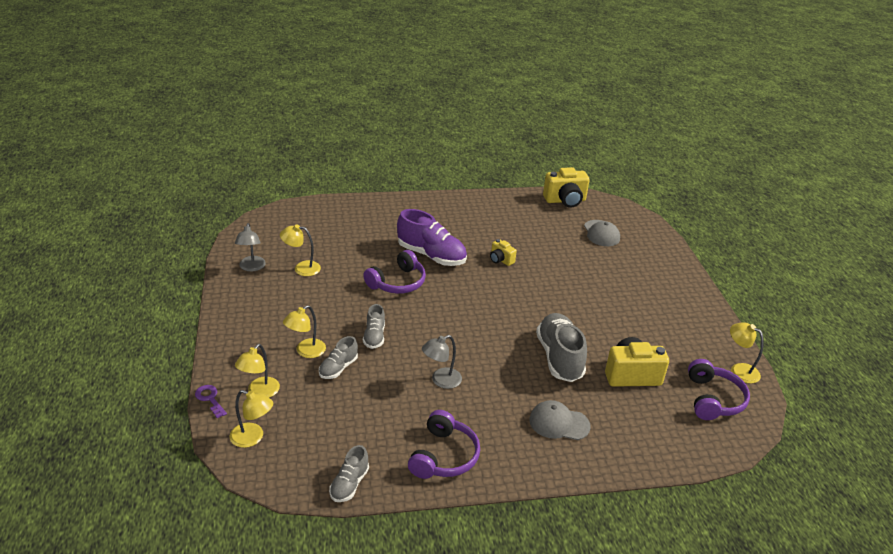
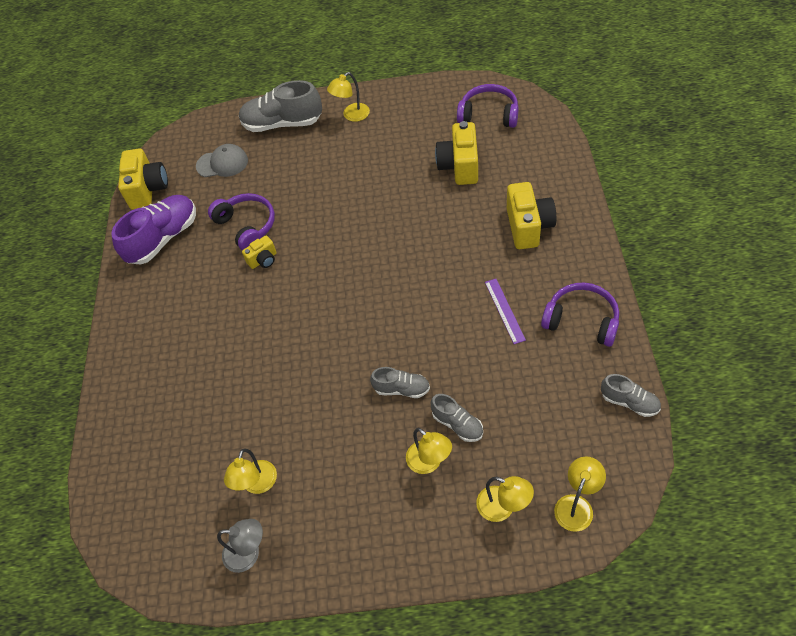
camera: 75 degrees left, 20 degrees up
purple key [195,385,227,418] -> none
purple headphones [363,250,426,294] -> purple headphones moved to [208,193,275,250]
purple shoe [397,209,467,266] -> purple shoe moved to [111,195,196,265]
grey lamp [422,335,462,389] -> none
grey cap [529,400,591,440] -> yellow camera [507,182,556,249]
grey shoe [536,313,587,382] -> grey shoe moved to [239,80,322,132]
yellow lamp [730,322,764,384] -> yellow lamp moved to [327,72,370,122]
none -> purple ruler [485,279,526,344]

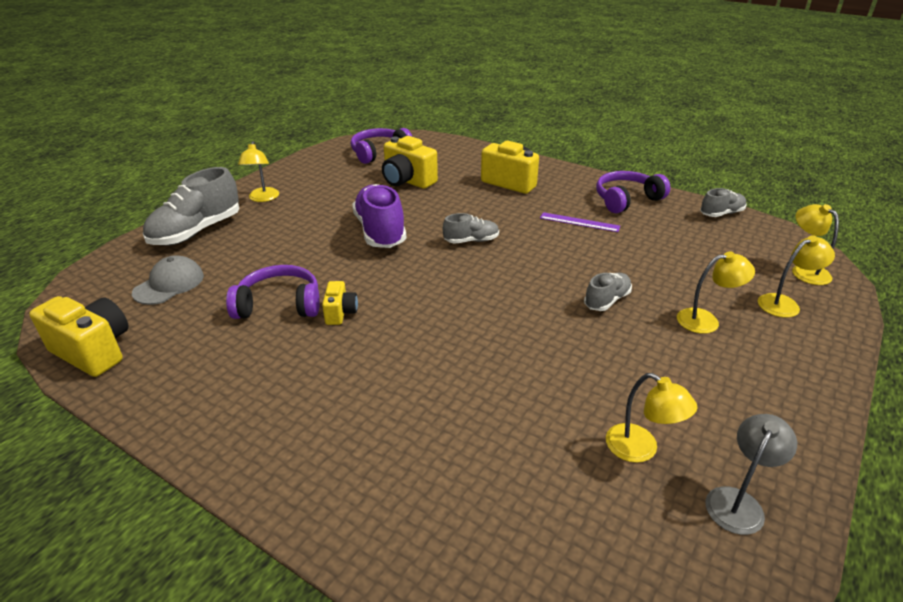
camera: 60 degrees left, 20 degrees down
purple shoe [111,195,196,265] -> purple shoe moved to [352,184,406,248]
grey shoe [431,394,483,442] -> grey shoe moved to [443,213,499,244]

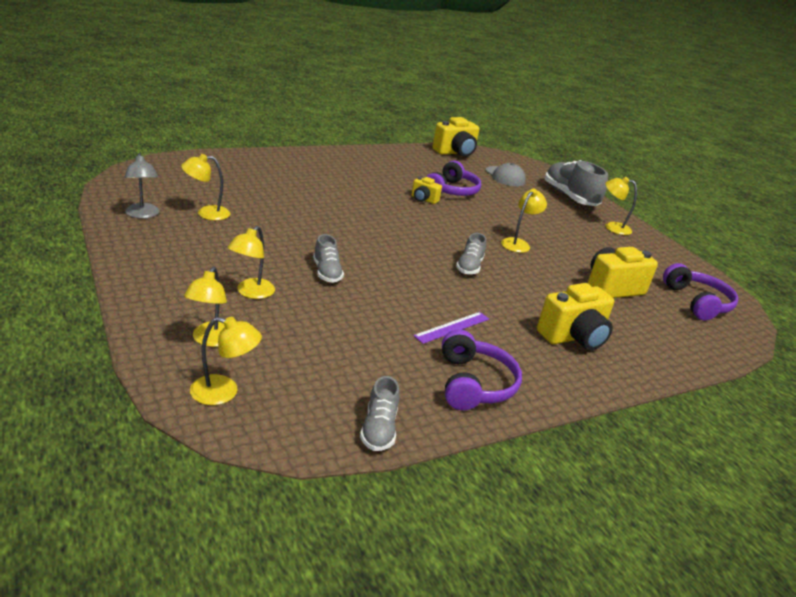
camera: 115 degrees right, 5 degrees down
purple shoe [352,184,406,248] -> yellow lamp [501,189,547,253]

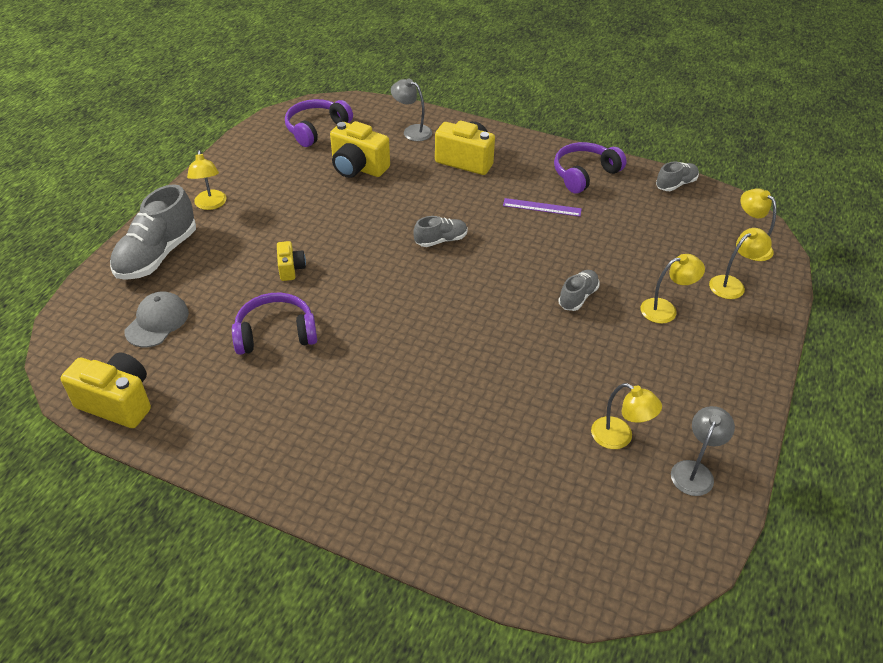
camera: 125 degrees left, 15 degrees up
yellow camera [412,177,442,204] -> yellow camera moved to [277,241,306,281]
yellow lamp [501,189,547,253] -> none
none -> grey lamp [391,79,432,141]

